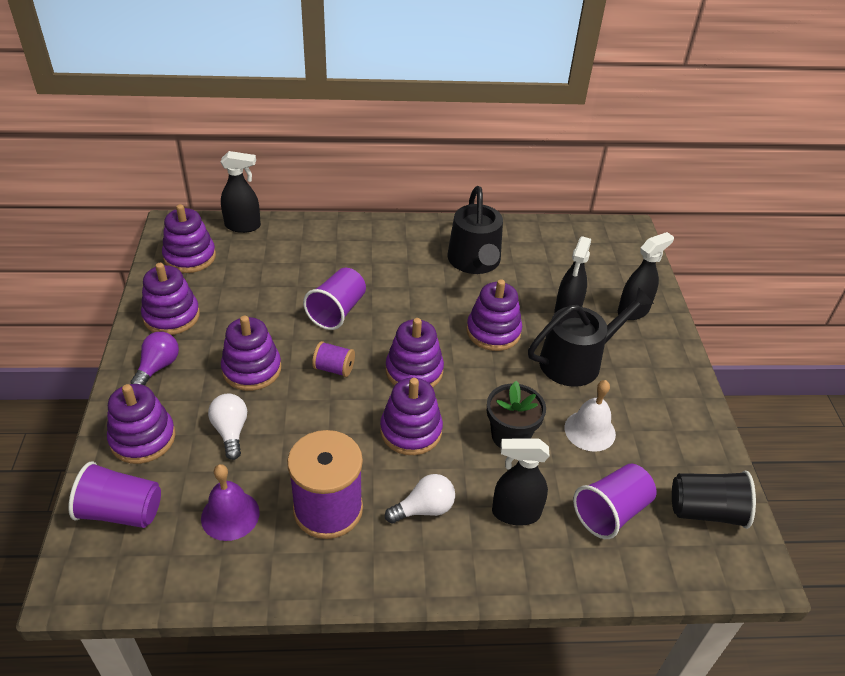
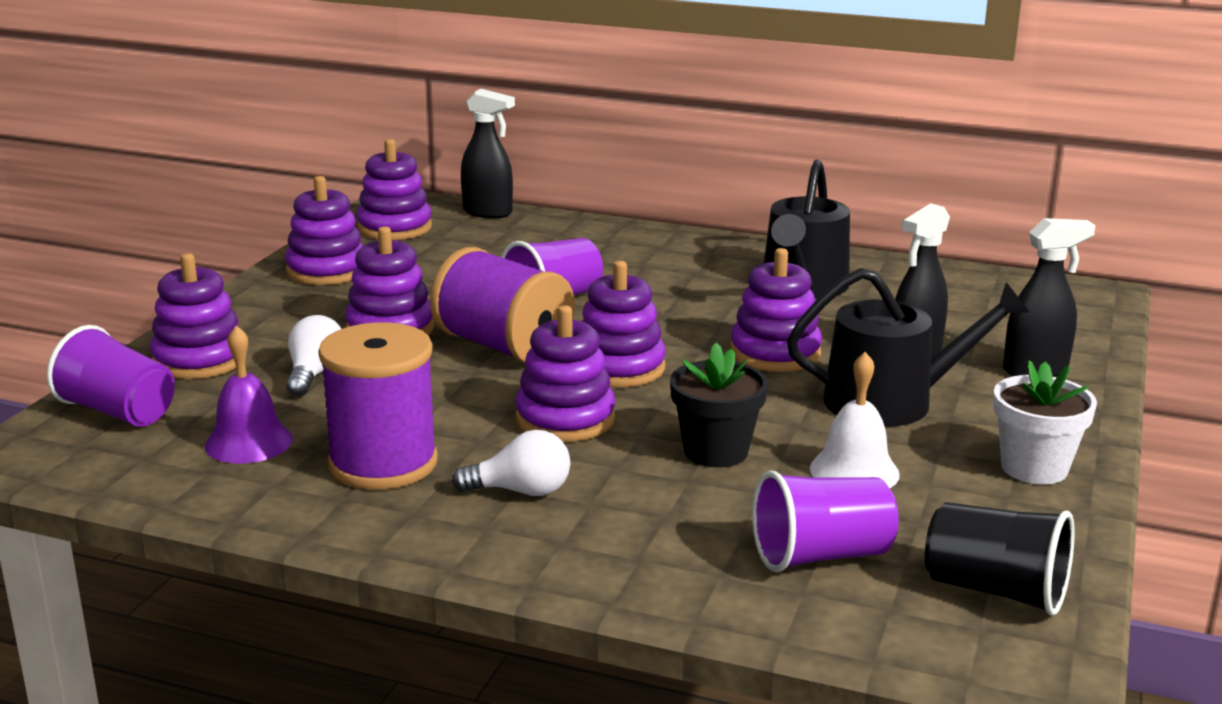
camera: 25 degrees right, 20 degrees down
purple light bulb [130,332,179,385] -> none
purple spool [312,341,355,377] -> purple spool [430,247,575,363], size x2.10
black spray bottle [492,439,550,525] -> none
none -> white flower pot [993,360,1097,485]

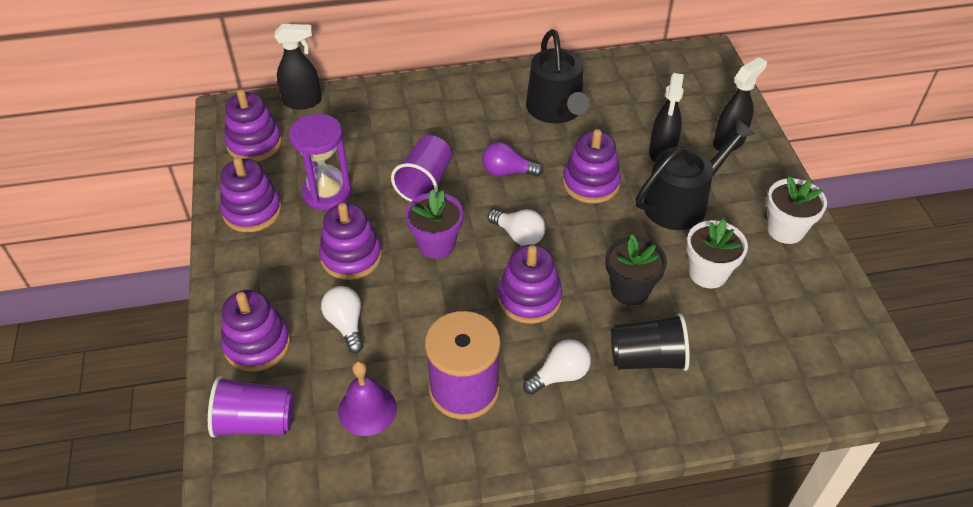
camera: 30 degrees left, 25 degrees up
purple spool [430,247,575,363] -> purple flower pot [405,189,464,259]
purple stacking toy [582,261,666,387] -> white light bulb [488,209,545,246]
purple cup [752,471,899,572] -> none
white bell [810,352,900,488] -> white flower pot [686,219,748,289]
black cup [925,502,1075,616] -> black cup moved to [611,313,690,371]
none -> purple hourglass [289,114,352,210]
none -> purple light bulb [482,142,543,177]

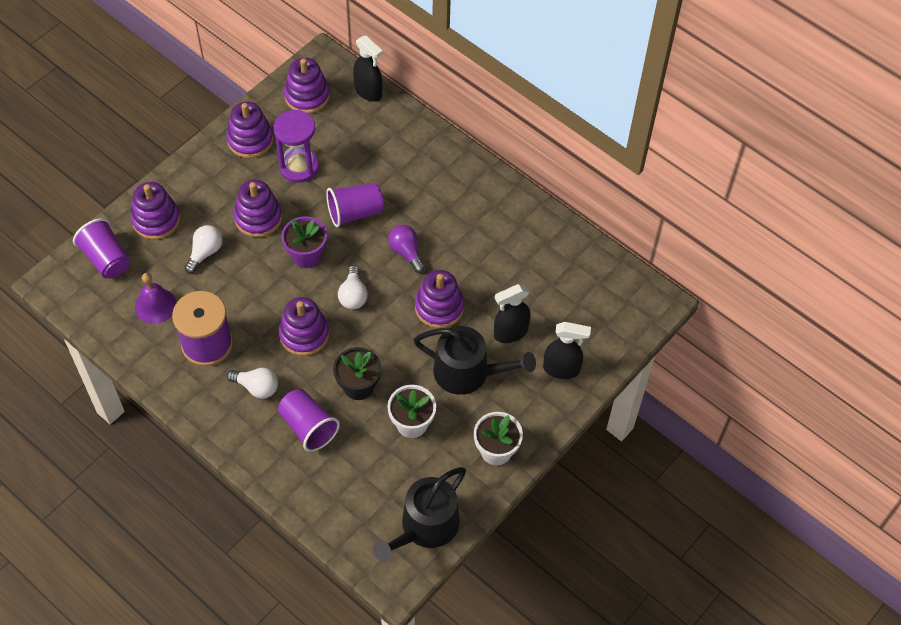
camera: 50 degrees right, 10 degrees up
black watering can [526,29,589,124] -> black watering can moved to [373,467,466,562]
black cup [611,313,690,371] -> purple cup [278,389,340,452]

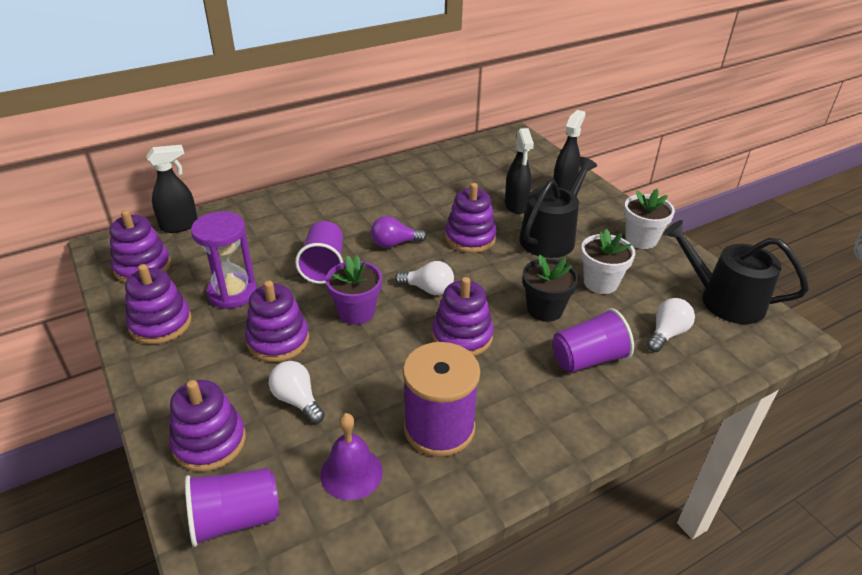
camera: 70 degrees left, 20 degrees down
white light bulb [227,368,278,399] -> white light bulb moved to [647,298,695,352]
black watering can [373,467,466,562] -> black watering can turned 150 degrees clockwise [663,220,809,324]

